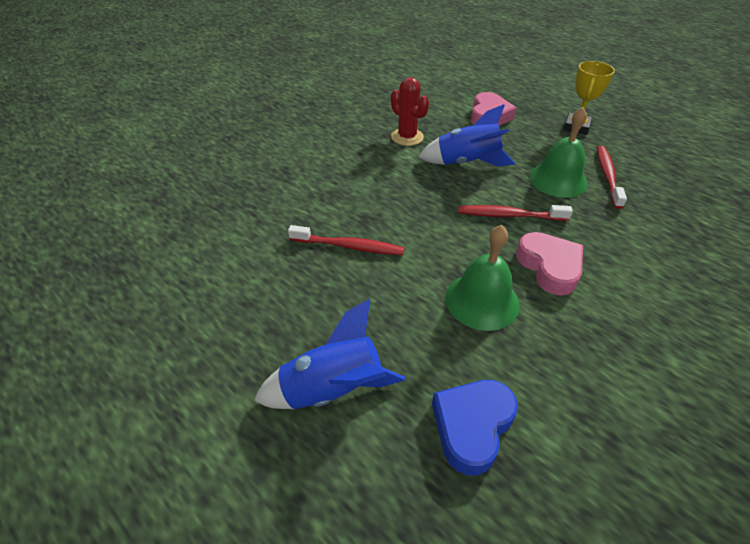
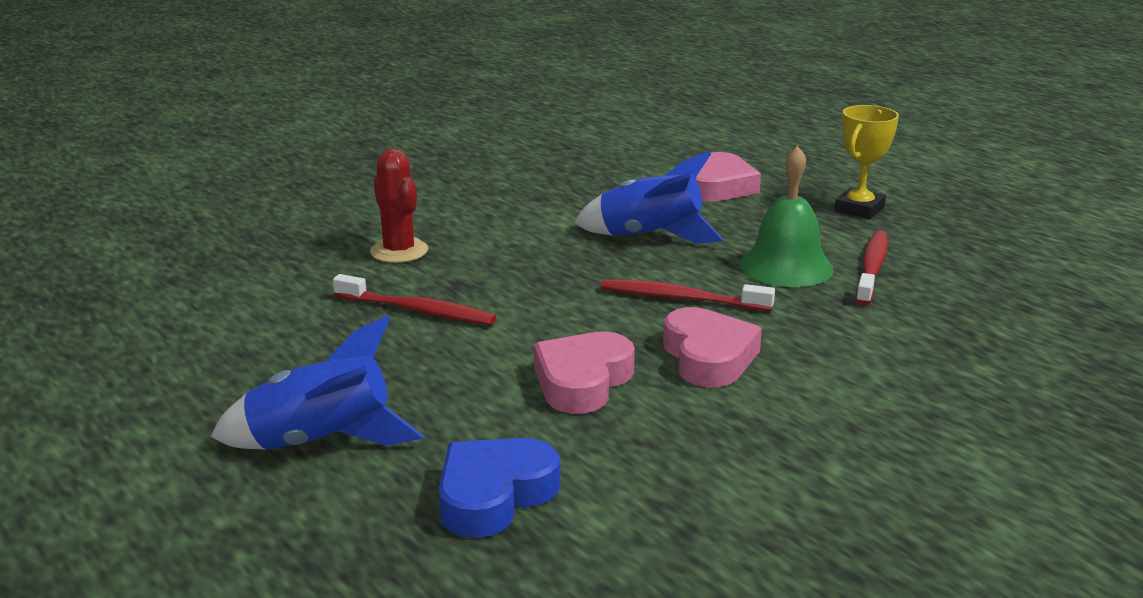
camera: 10 degrees right, 20 degrees down
red cactus [391,77,429,146] -> red cactus moved to [370,149,428,263]
green bell [445,225,520,331] -> pink heart [534,331,635,414]

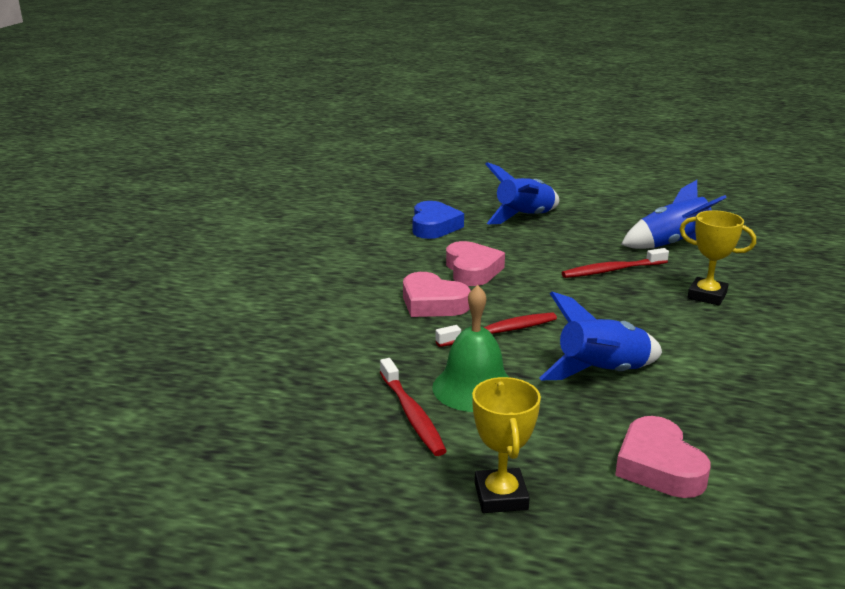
camera: 140 degrees right, 0 degrees up
red cactus [370,149,428,263] -> yellow trophy [680,210,756,306]
none -> blue rocket [621,180,727,249]

